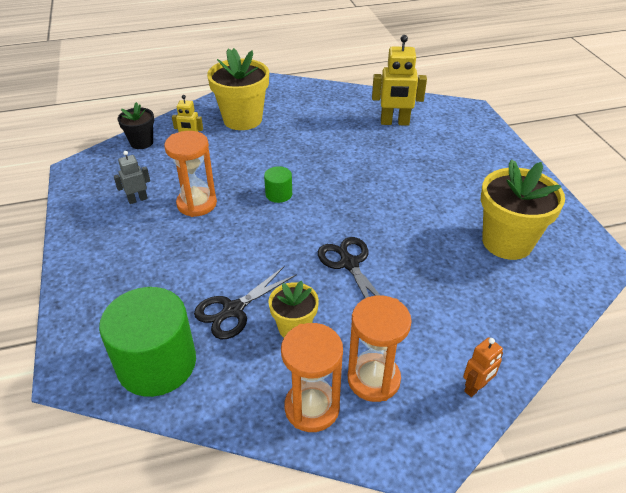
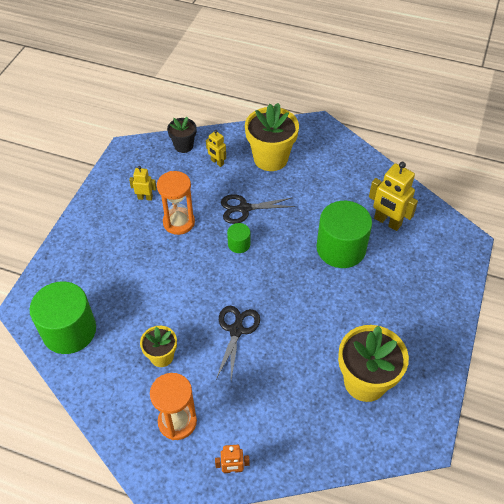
camera: 35 degrees right, 10 degrees up
grey robot [114,151,150,204] -> yellow robot [129,166,157,201]
black scissors [194,266,297,339] -> black scissors moved to [221,194,295,224]
orange hourglass [281,323,343,432] -> none
none -> green cylinder [317,201,372,268]

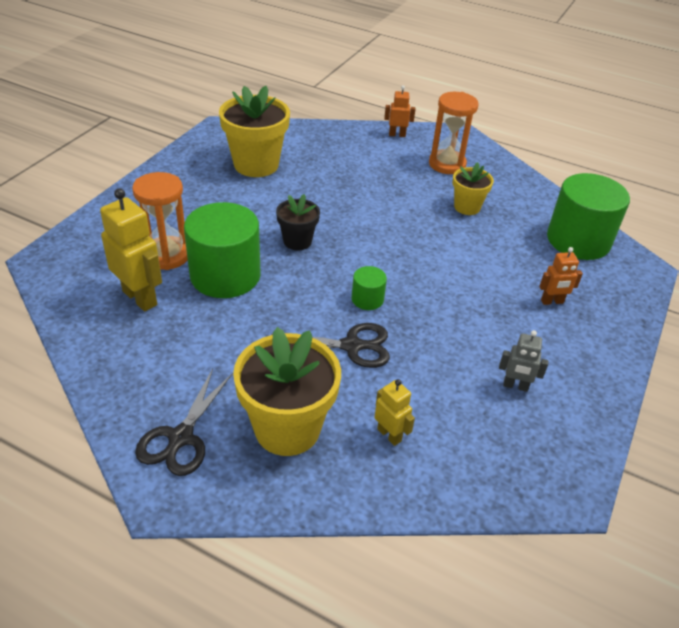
camera: 175 degrees left, 10 degrees down
yellow robot [129,166,157,201] -> grey robot [499,330,548,392]
orange hourglass [157,171,195,235] -> orange hourglass moved to [132,172,188,270]
black flower pot [167,117,196,153] -> black flower pot moved to [276,194,320,250]
black scissors [216,306,260,380] -> black scissors moved to [135,369,232,476]
none -> orange robot [539,247,583,305]

